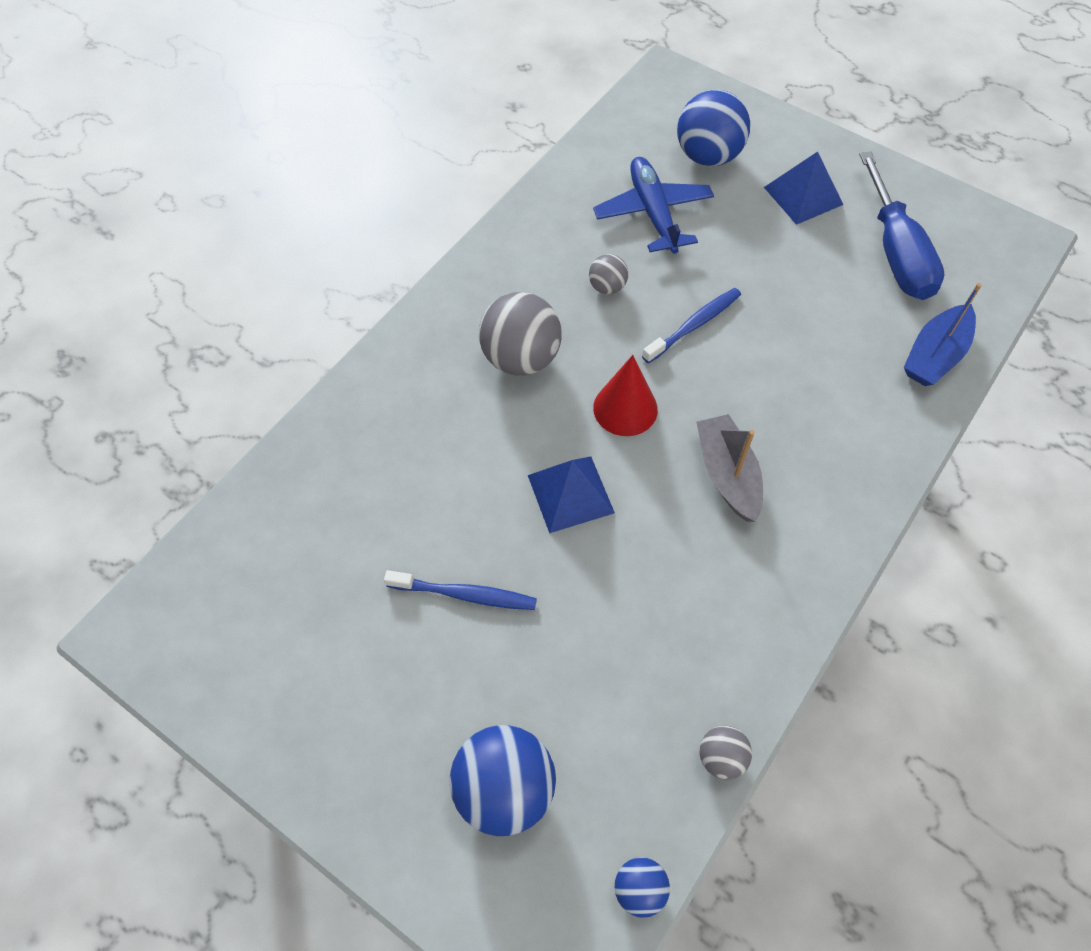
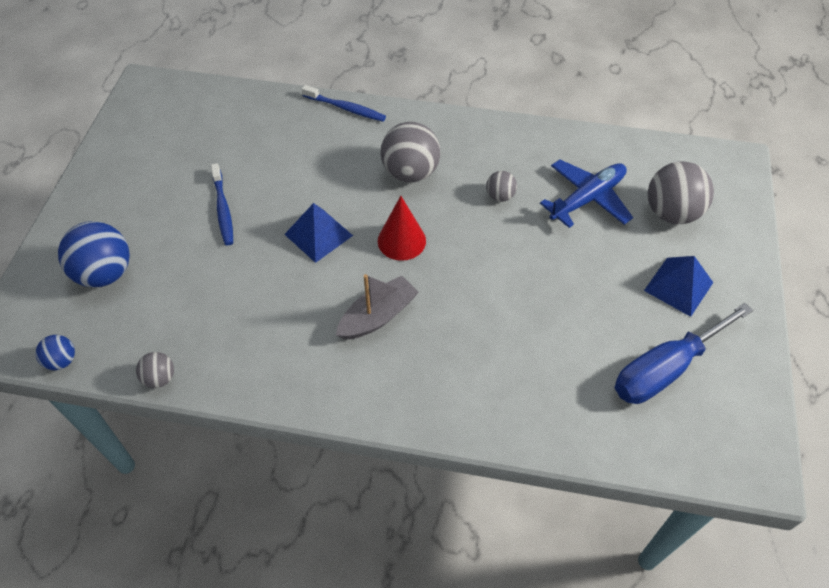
camera: 65 degrees right, 5 degrees down
blue toothbrush [642,288,741,363] -> blue toothbrush moved to [302,85,386,122]
blue ball [677,90,750,166] -> grey ball [648,162,714,224]
blue boat [904,283,982,386] -> none

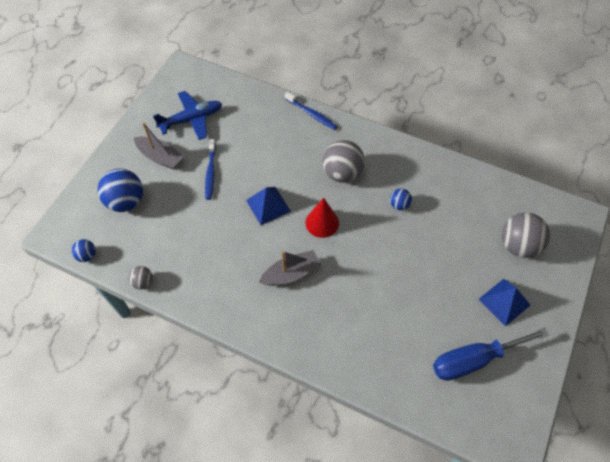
camera: 15 degrees right, 5 degrees up
grey ball [486,171,517,202] -> blue ball [390,188,412,210]
blue plane [540,159,633,228] -> blue plane moved to [153,91,222,140]
none -> grey boat [134,123,184,169]

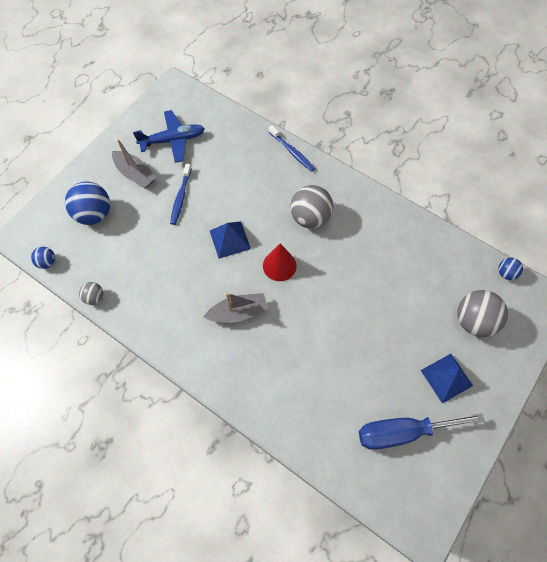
camera: 10 degrees right, 5 degrees up
blue ball [390,188,412,210] -> blue ball moved to [498,258,523,280]

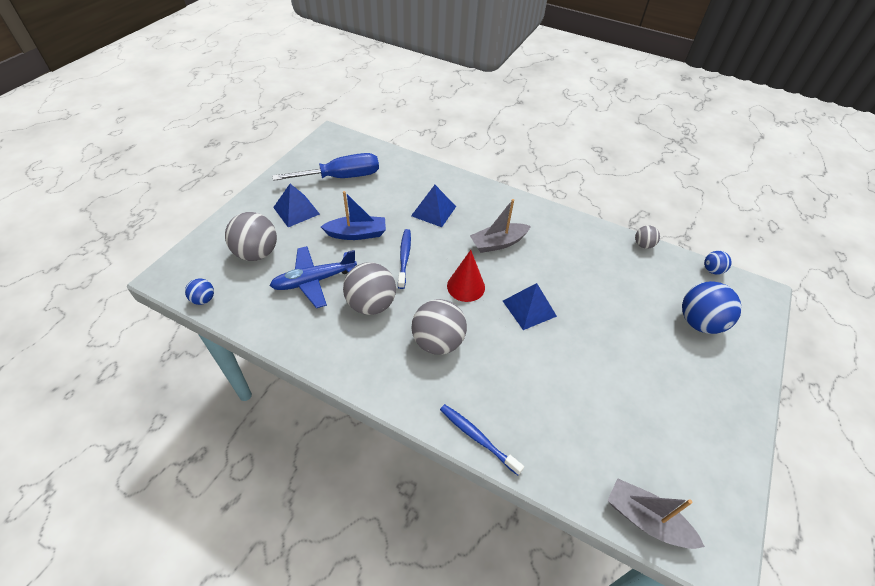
camera: 170 degrees right, 15 degrees down
grey boat [112,139,157,189] -> grey boat moved to [607,478,705,549]
blue plane [133,110,205,163] -> blue plane moved to [270,246,357,308]
blue toothbrush [170,164,192,225] -> blue toothbrush moved to [398,229,411,289]
none -> blue boat [321,191,386,240]
none -> grey ball [343,262,396,315]
none -> blue pyramid [411,185,456,227]

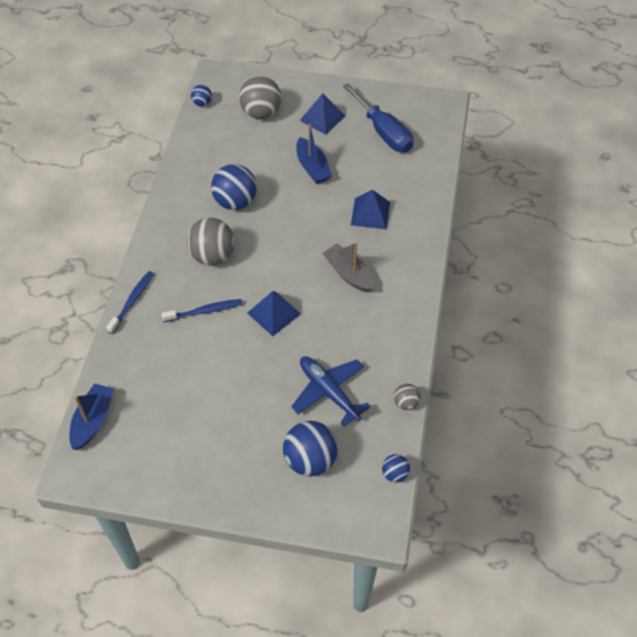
camera: 75 degrees right, 5 degrees up
blue plane [270,246,357,308] -> blue plane moved to [291,356,371,427]
grey ball [343,262,396,315] -> blue ball [211,164,257,210]
blue toothbrush [398,229,411,289] -> blue toothbrush moved to [161,299,243,322]
red cone [447,250,485,302] -> none
grey boat [607,478,705,549] -> blue boat [69,383,114,450]

